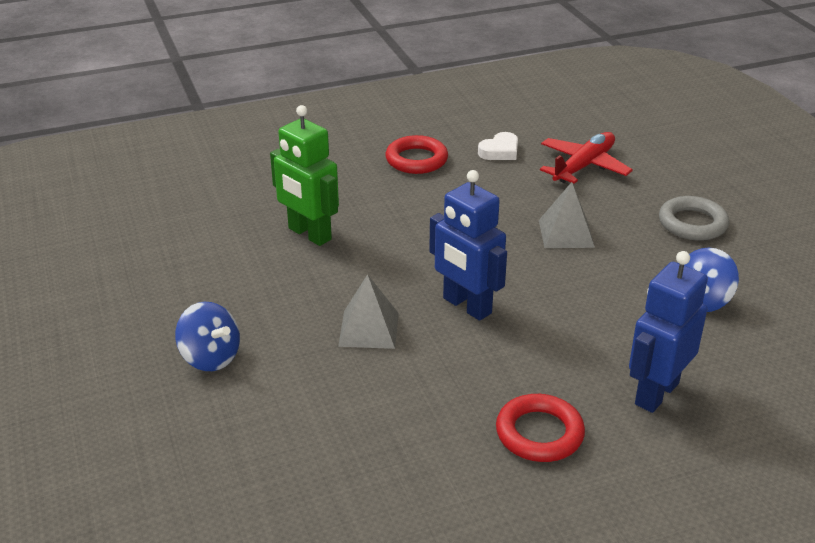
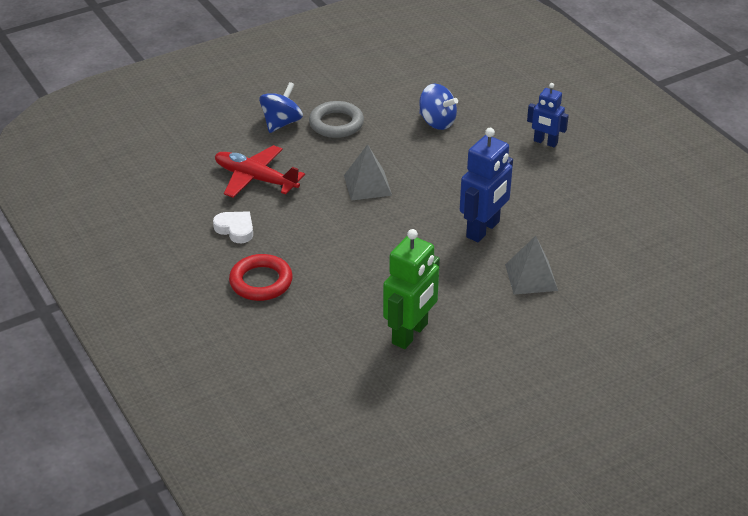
camera: 100 degrees left, 5 degrees up
blue spinning top [175,302,240,371] -> blue spinning top moved to [259,82,303,133]
red ring [496,394,585,462] -> none
blue robot [629,251,708,413] -> blue robot [527,83,569,148], size x0.62

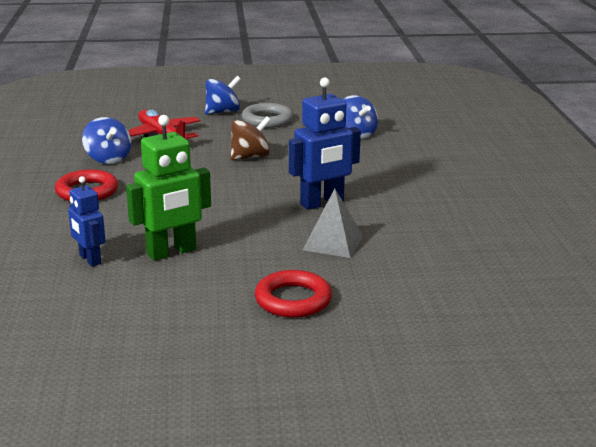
camera: 25 degrees right, 15 degrees down
white heart [213,211,253,243] -> blue spinning top [82,117,131,164]
grey pyramid [344,144,392,201] -> brown spinning top [230,117,271,160]
blue robot [527,83,569,148] -> blue robot moved to [68,176,106,266]
none -> red ring [255,270,332,318]

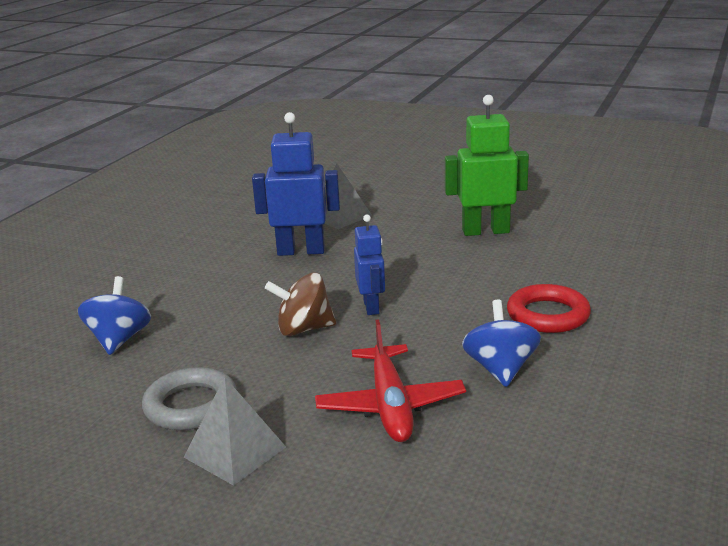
camera: 150 degrees left, 0 degrees up
blue robot [68,176,106,266] -> blue robot moved to [354,215,385,315]
blue spinning top [205,76,241,115] -> grey pyramid [184,377,286,486]
red ring [255,270,332,318] -> none

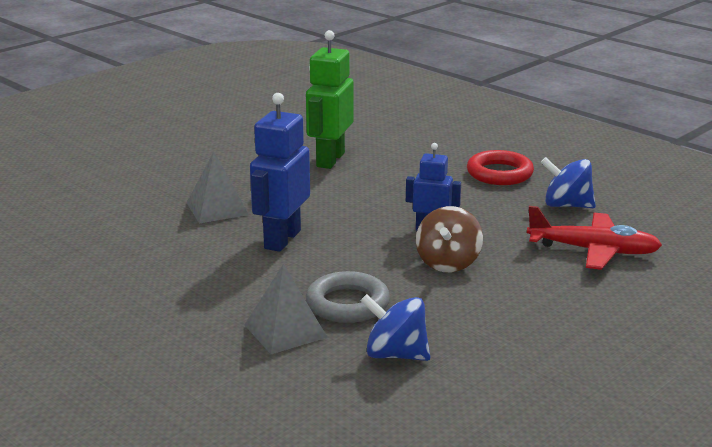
camera: 70 degrees left, 0 degrees up
grey ring [142,367,237,430] -> grey ring moved to [306,271,390,323]
grey pyramid [184,377,286,486] -> grey pyramid moved to [245,264,328,354]

